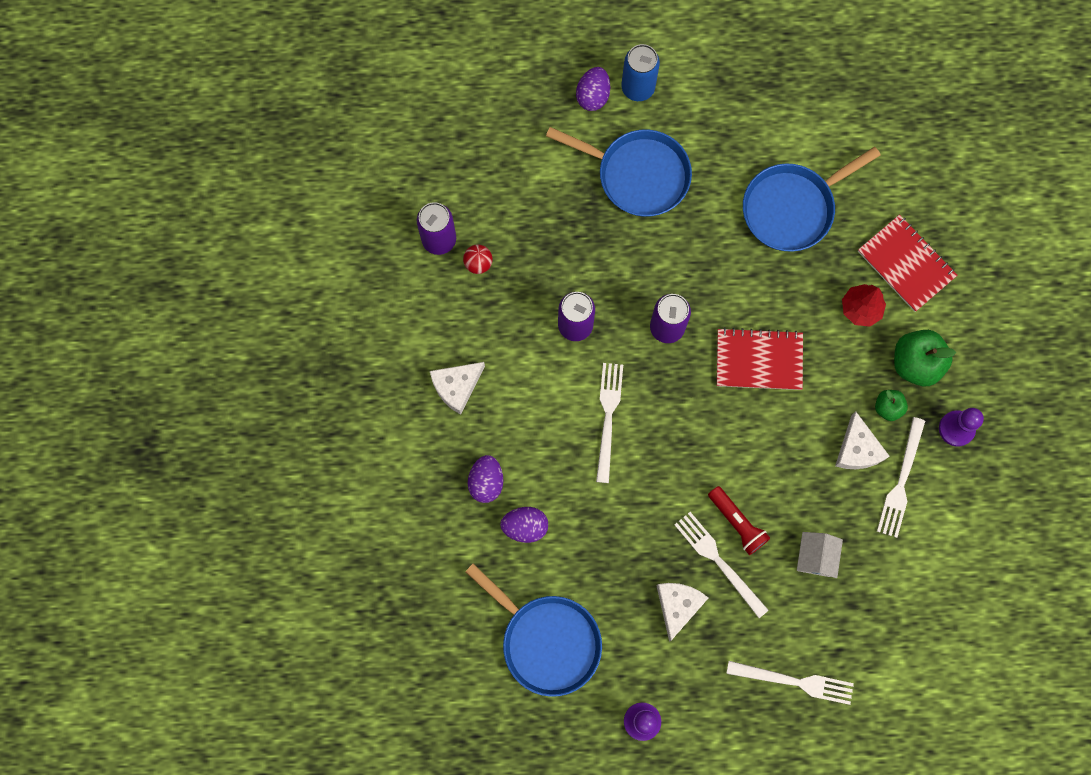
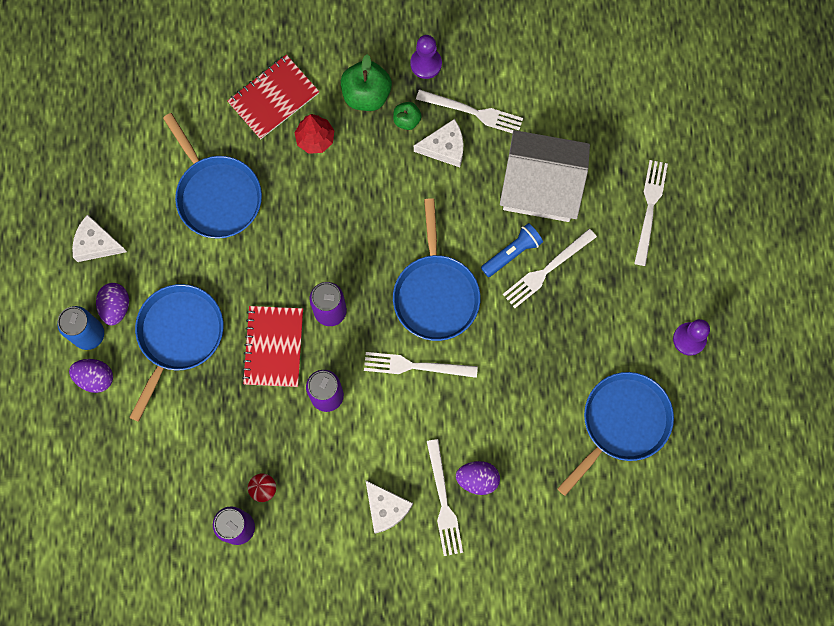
camera: 90 degrees left, 0 degrees up
purple egg [500,507,548,543] -> purple egg moved to [96,283,129,325]
white cheese [657,583,708,642] -> white cheese moved to [72,214,127,262]
red flashlight [708,486,770,555] -> blue flashlight [481,223,543,277]
red notebook [717,327,803,390] -> red notebook moved to [242,306,303,387]
white house [797,532,843,578] -> white house [500,130,590,222], size x2.19
none -> blue pan [393,198,480,341]
none -> white fork [427,439,463,556]

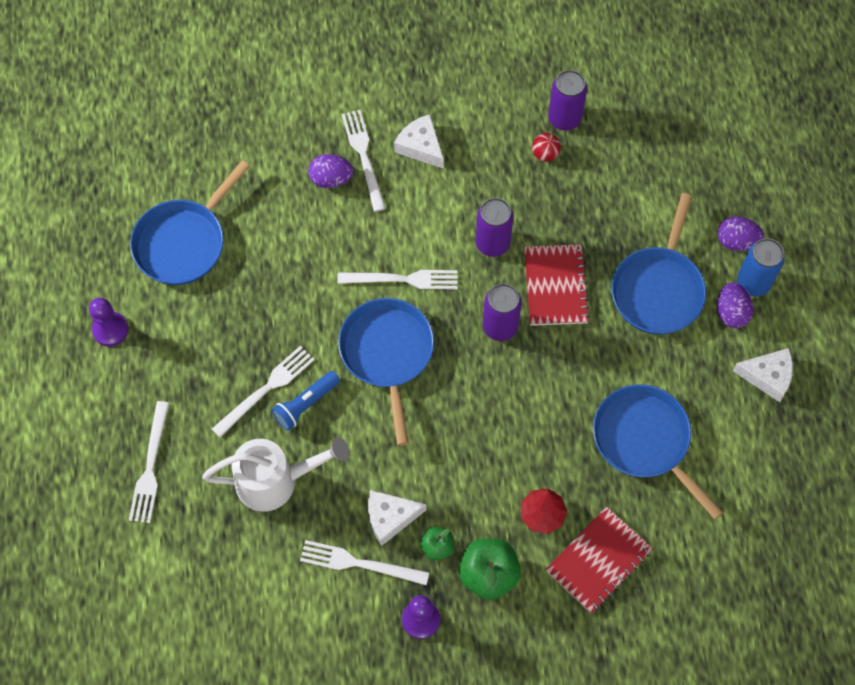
camera: 175 degrees right, 10 degrees down
white house [500,130,590,222] -> white watering can [202,437,349,512]

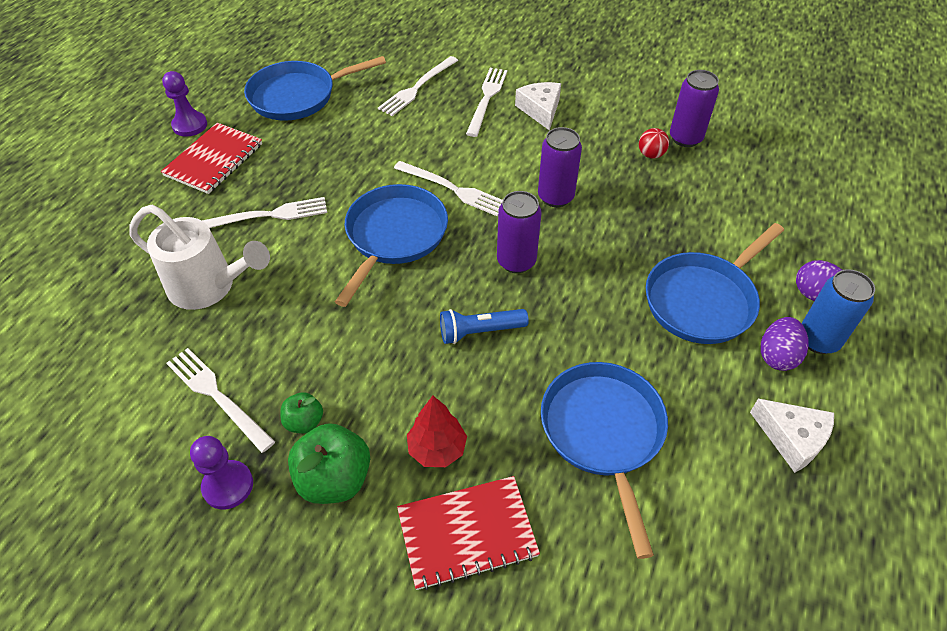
camera: 30 degrees right, 15 degrees down
white fork [129,401,169,523] -> white fork moved to [378,56,458,116]
blue flashlight [272,371,340,431] -> blue flashlight moved to [440,309,529,344]
purple egg [308,154,353,188] -> none
white cheese [368,490,426,546] -> none
red notebook [524,244,590,326] -> red notebook moved to [161,123,262,194]

